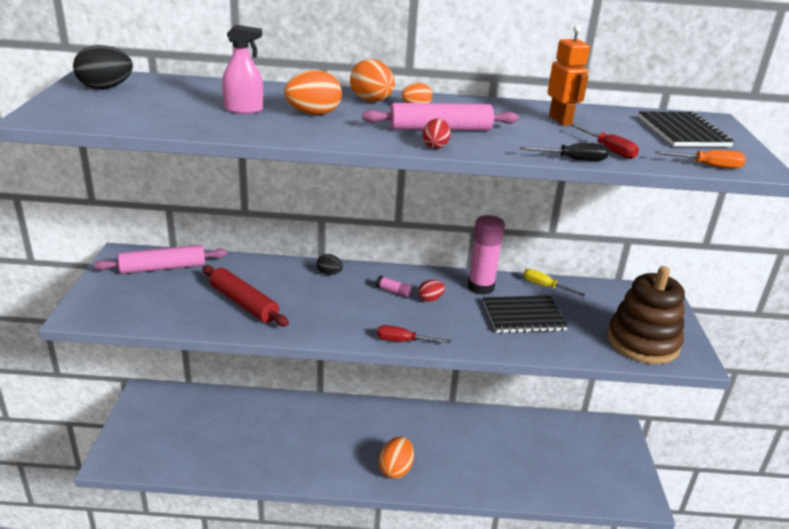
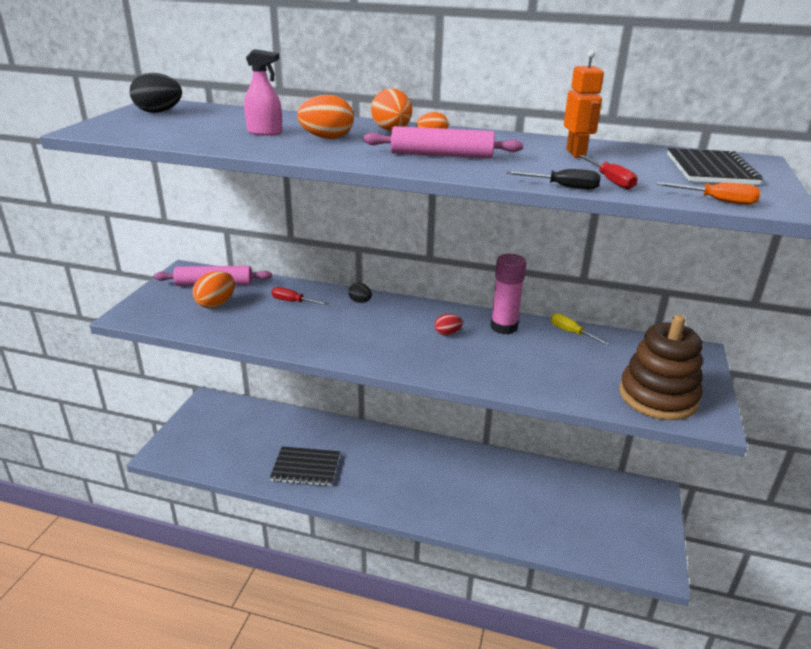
camera: 15 degrees right, 0 degrees up
red rolling pin [202,265,289,326] -> none
pink glue stick [376,275,412,298] -> none
red screwdriver [377,325,451,343] -> red screwdriver moved to [271,287,329,305]
orange egg [378,437,414,479] -> orange egg moved to [193,271,235,308]
red egg [423,119,451,149] -> none
black notebook [483,295,568,333] -> black notebook moved to [270,446,340,486]

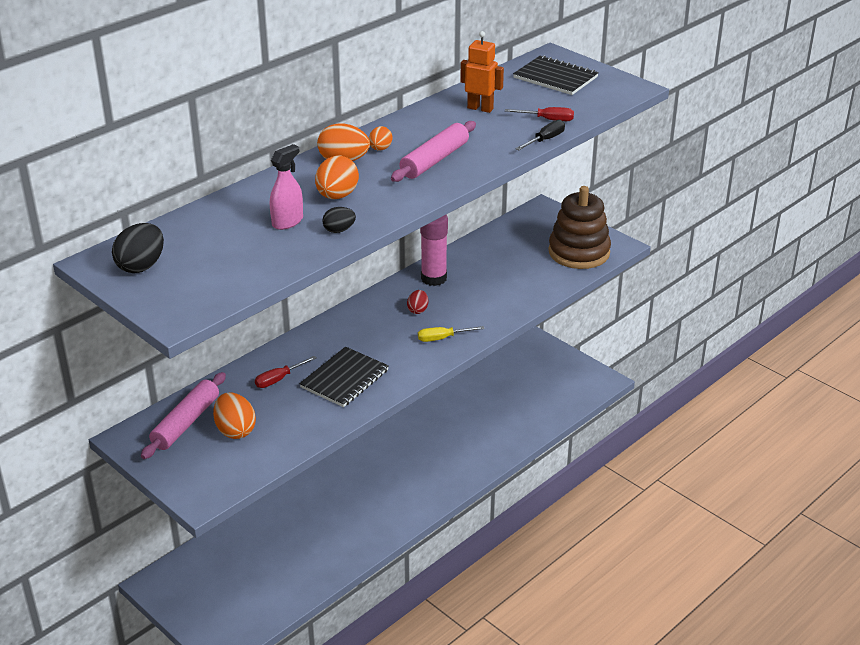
camera: 60 degrees left, 5 degrees up
black notebook [270,446,340,486] -> black notebook moved to [299,346,389,407]
black egg [348,283,372,303] -> black egg moved to [322,207,356,233]
yellow screwdriver [551,313,610,345] -> yellow screwdriver moved to [418,326,485,342]
orange screwdriver [657,182,760,205] -> none

